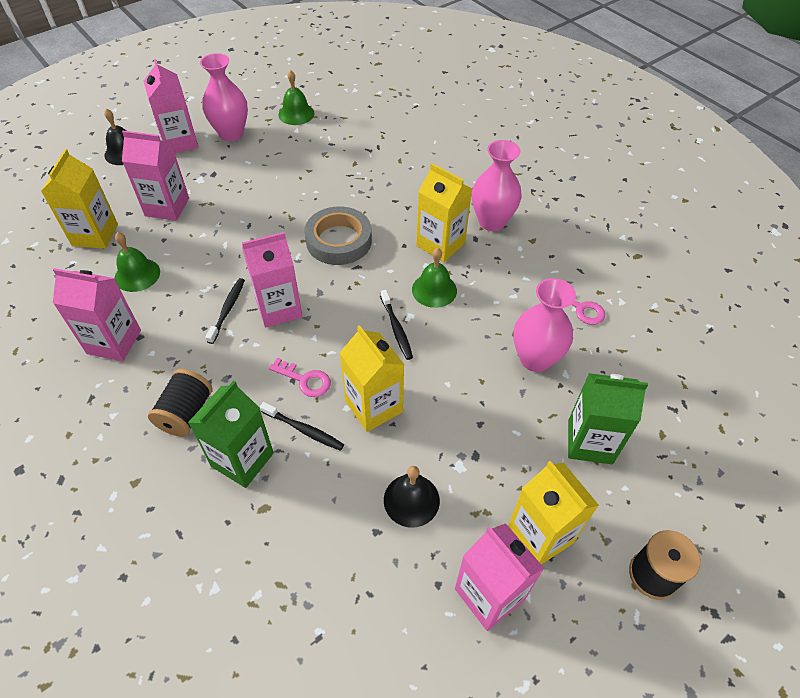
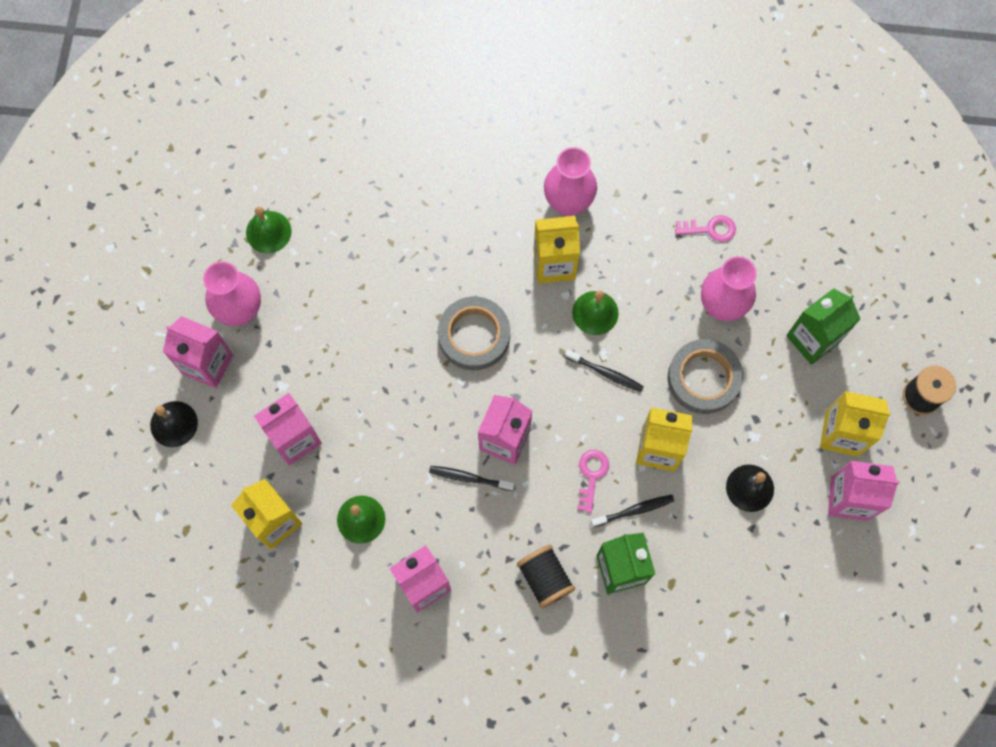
camera: 45 degrees left, 20 degrees up
black toothbrush [205,278,245,344] -> black toothbrush turned 45 degrees counterclockwise [429,466,514,491]
pink key [269,357,331,397] -> pink key turned 60 degrees counterclockwise [577,450,609,513]
none -> grey tape [668,339,743,414]

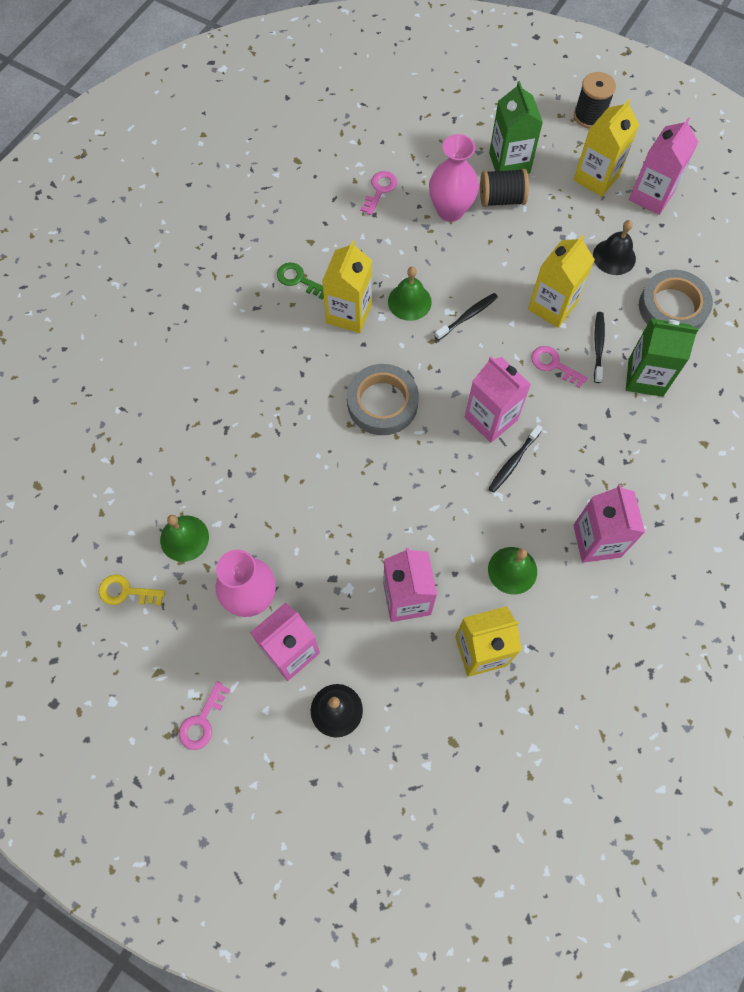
camera: 65 degrees left, 5 degrees down
black spool [517,545,575,608] -> black spool moved to [480,169,529,207]
pink vase [544,147,597,216] -> green key [277,262,324,300]
grey tape [668,339,743,414] -> grey tape moved to [639,270,713,329]
none -> yellow key [99,574,165,606]
none -> pink key [179,681,230,750]

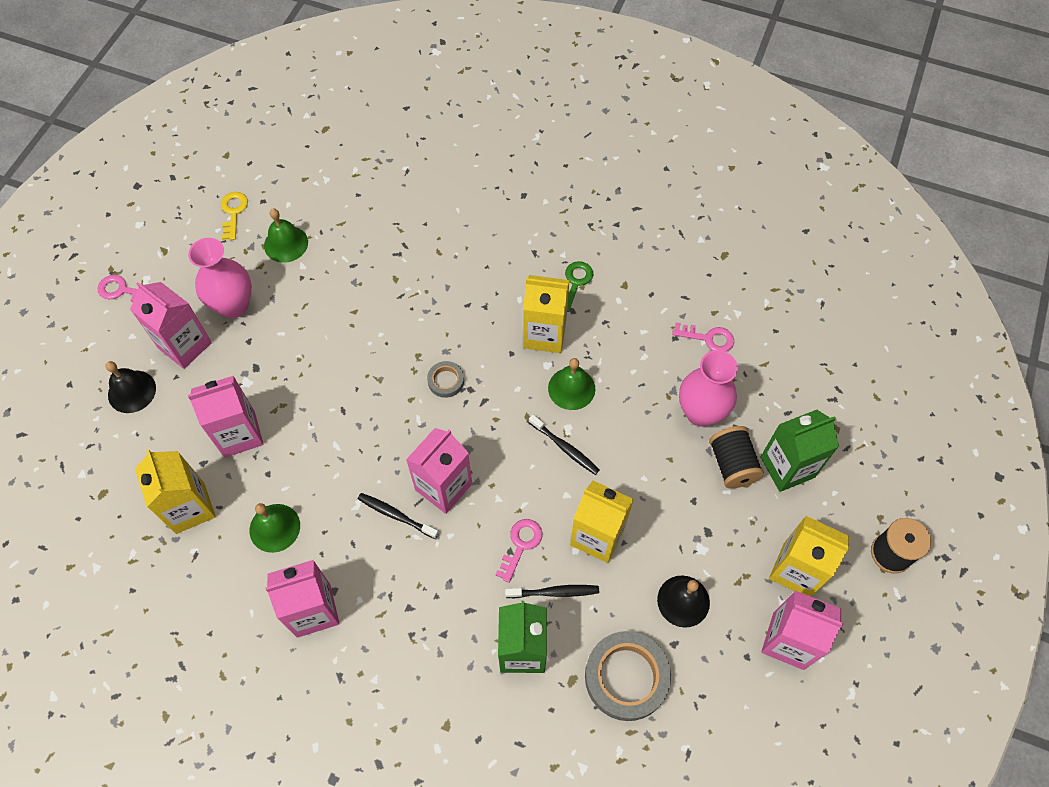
camera: 80 degrees right, 5 degrees down
grey tape [347,364,419,435] -> grey tape [427,361,464,398], size x0.50

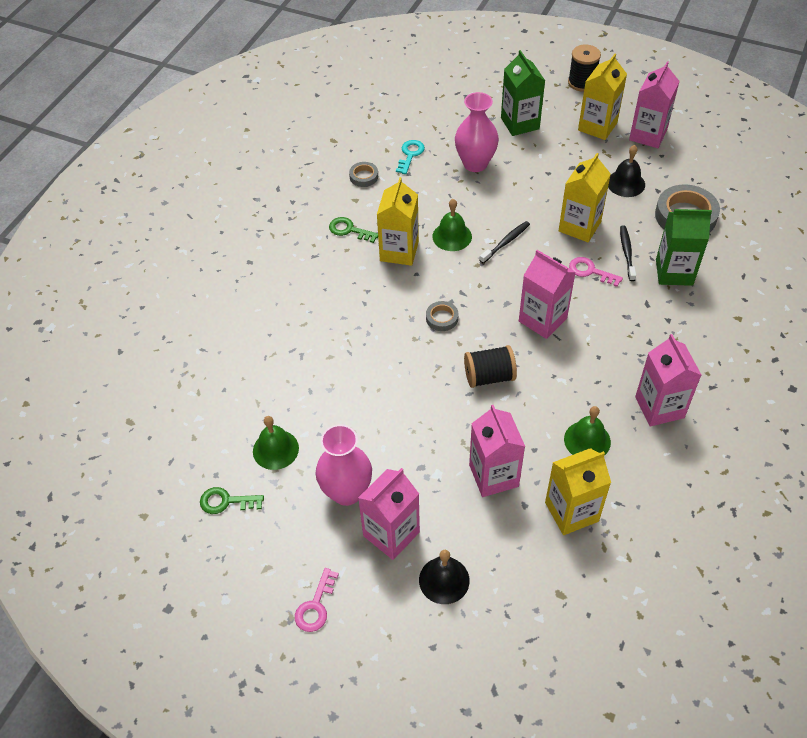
camera: 85 degrees left, 10 degrees down
yellow key [221,192,248,240] -> green key [200,487,264,514]
black toothbrush [358,493,438,539] -> none
pink key [672,322,734,352] -> turquoise key [396,140,425,174]
black spool [709,426,764,488] -> black spool moved to [464,345,517,388]
none -> grey tape [349,162,378,187]

